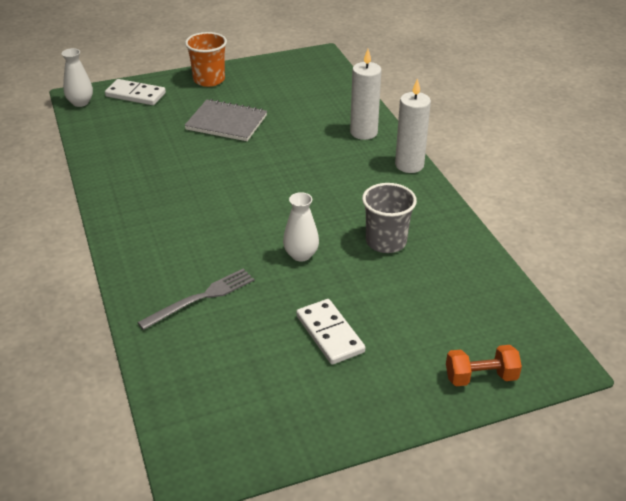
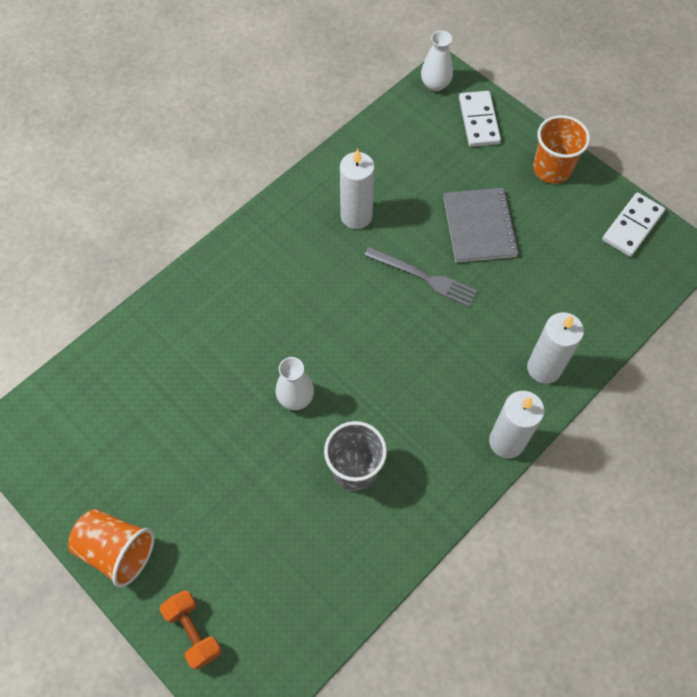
camera: 65 degrees right, 25 degrees up
grey fork [137,269,255,330] -> grey fork moved to [364,247,477,307]
white domino [296,299,365,365] -> white domino moved to [602,192,665,257]
none -> orange cup [68,509,155,588]
none -> white candle [340,149,375,229]

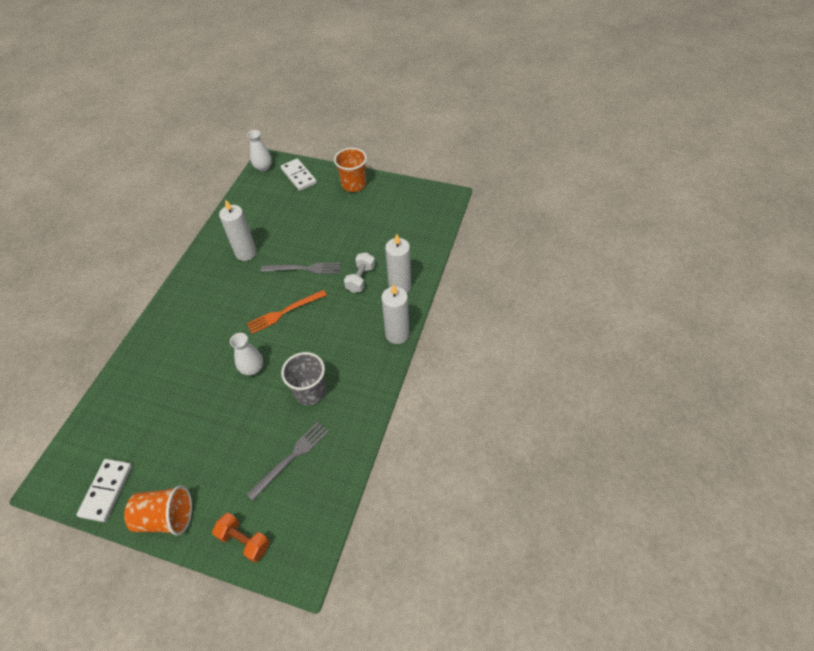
camera: 25 degrees left, 10 degrees down
grey notebook [443,188,519,263] -> none
white domino [602,192,665,257] -> white domino moved to [76,459,132,522]
none -> orange fork [247,290,327,334]
none -> grey fork [247,422,329,500]
none -> white dumbbell [344,252,375,293]

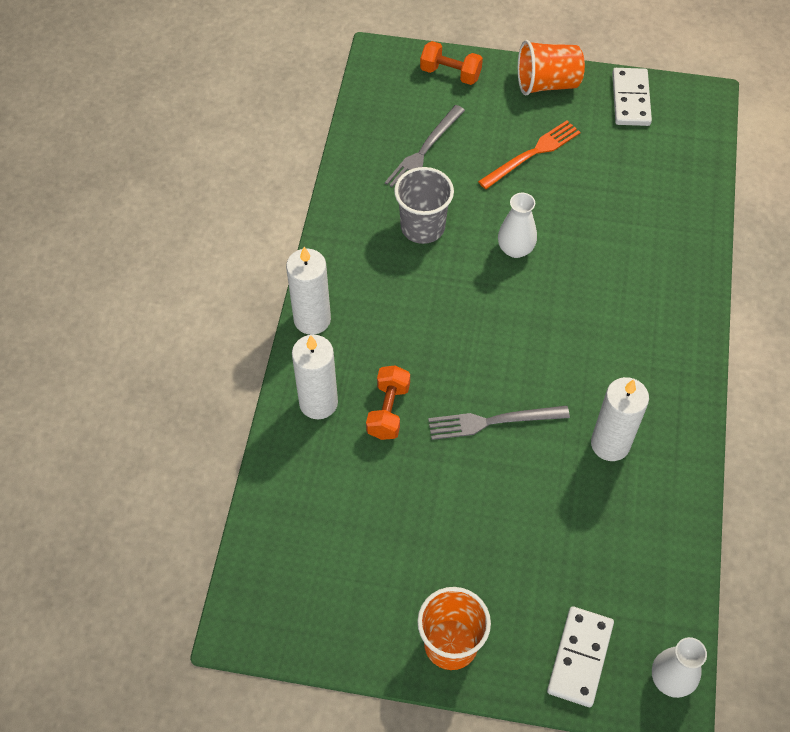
camera: 170 degrees right, 5 degrees up
orange fork [247,290,327,334] -> orange fork moved to [478,120,581,189]
white domino [280,158,317,191] -> white domino turned 60 degrees clockwise [547,606,614,707]
white dumbbell [344,252,375,293] -> orange dumbbell [366,365,410,440]

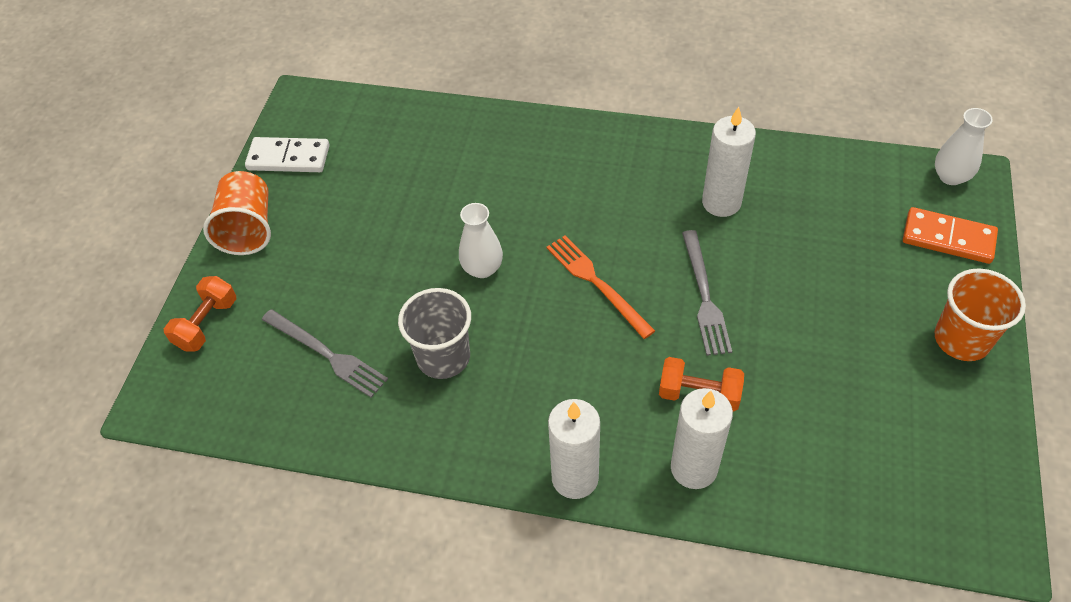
camera: 85 degrees left, 5 degrees down
orange fork [478,120,581,189] -> orange fork moved to [546,236,655,339]
white domino [547,606,614,707] -> orange domino [903,207,998,264]

